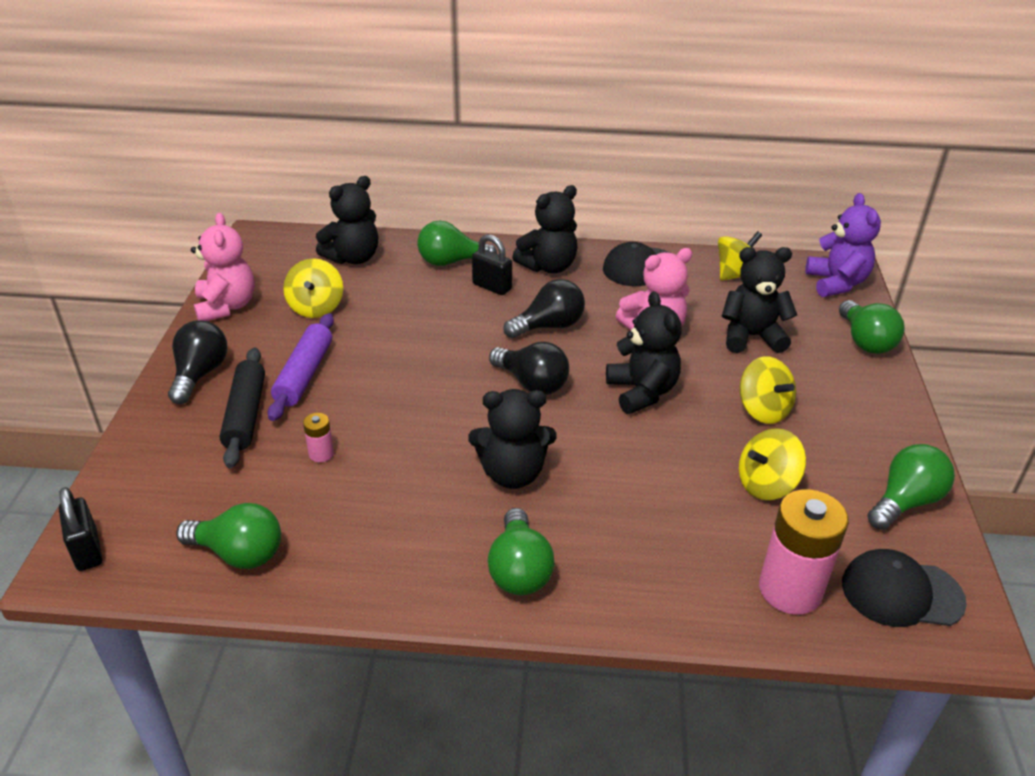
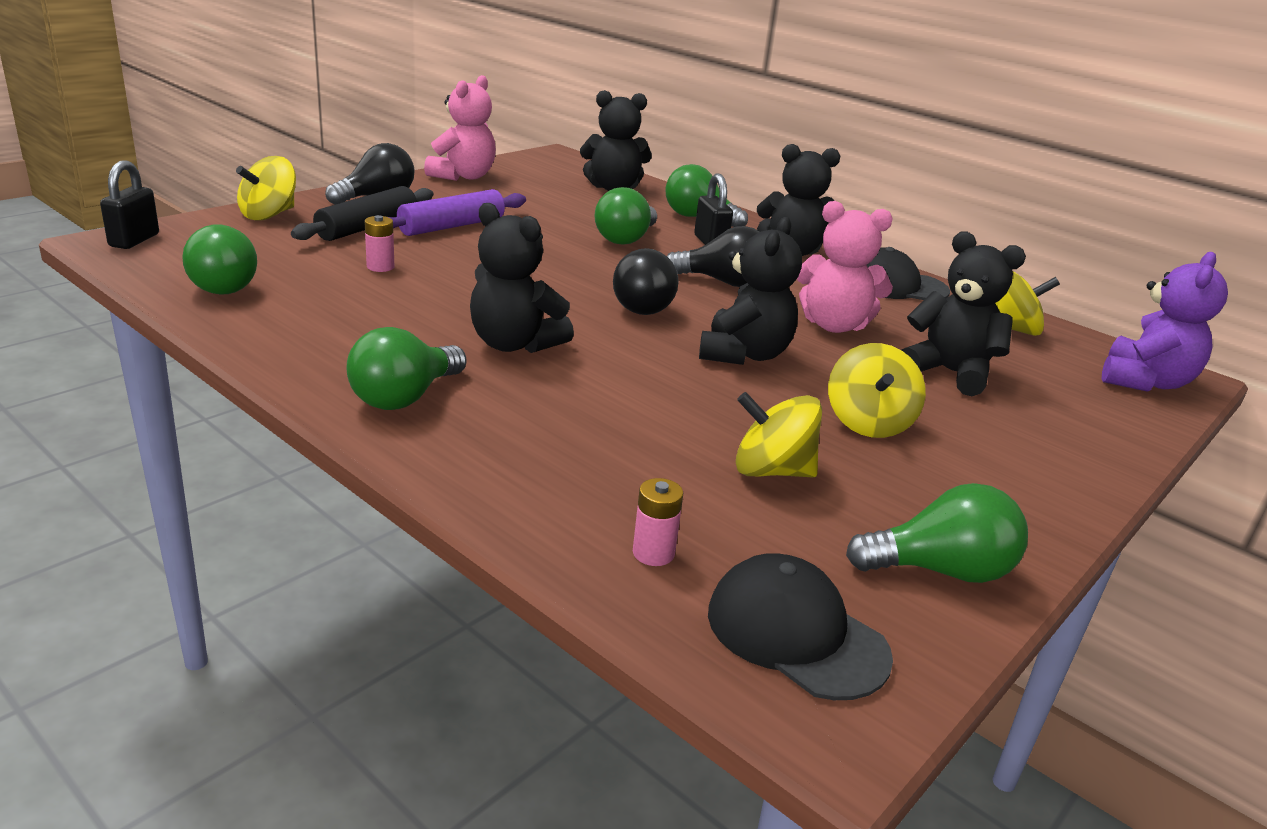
camera: 35 degrees right, 10 degrees down
yellow spinning top [283,258,343,318] -> yellow spinning top moved to [236,156,296,221]
pink battery [759,489,849,615] -> pink battery [633,478,683,566], size x0.46
green light bulb [839,300,905,354] -> green light bulb moved to [594,187,657,245]

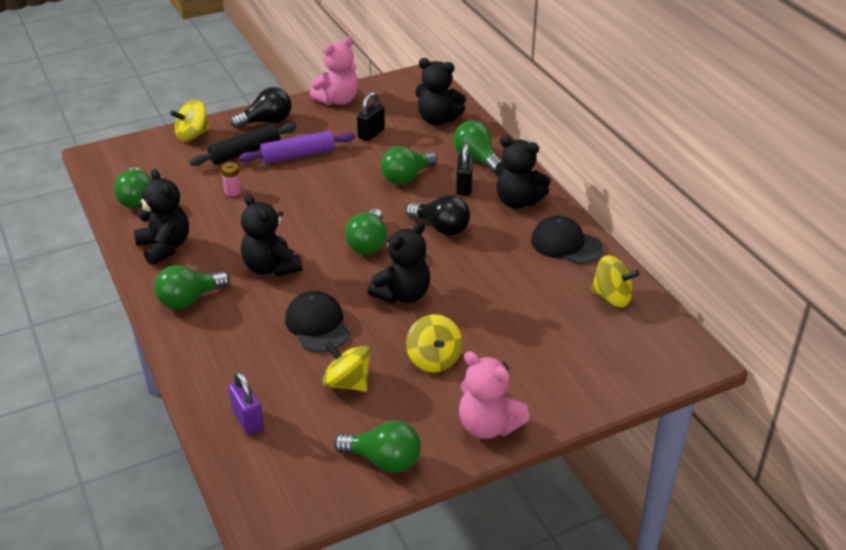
camera: 25 degrees right, 10 degrees up
black padlock [100,160,159,249] -> black padlock moved to [357,92,385,141]
black light bulb [613,248,679,315] -> green light bulb [345,209,387,254]
pink battery [633,478,683,566] -> purple padlock [228,371,264,435]
black cap [708,553,893,700] -> black cap moved to [285,291,350,352]
pink teddy bear [797,201,893,333] -> pink teddy bear moved to [459,351,530,439]
yellow spinning top [828,343,926,438] -> yellow spinning top turned 45 degrees counterclockwise [406,314,462,373]
black teddy bear [902,232,1026,396] -> black teddy bear moved to [134,169,189,265]
purple teddy bear [1101,252,1228,392] -> none

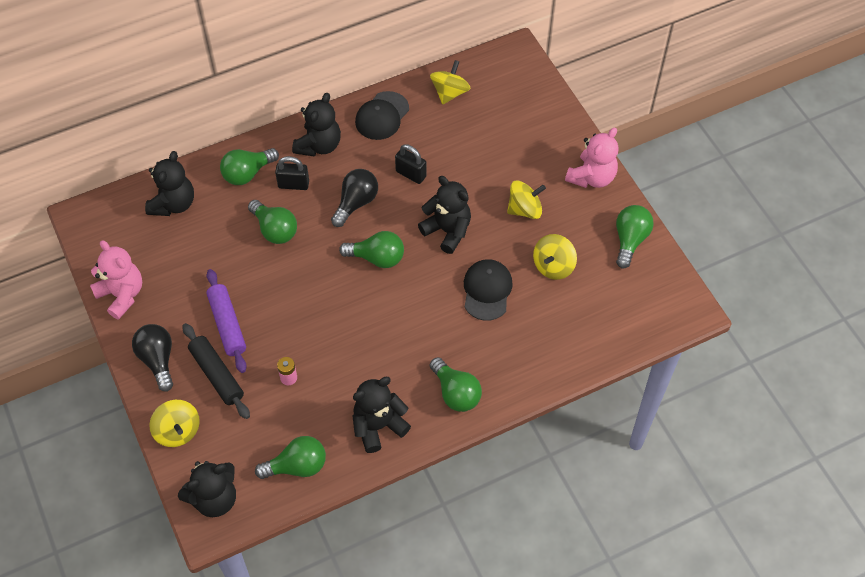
camera: 90 degrees left, 20 degrees up
purple padlock [228,371,264,435] -> none
black teddy bear [241,194,302,277] -> black teddy bear moved to [178,461,236,517]
black cap [285,291,350,352] -> black cap turned 120 degrees clockwise [464,259,513,321]
black padlock [357,92,385,141] -> black padlock moved to [395,144,427,184]

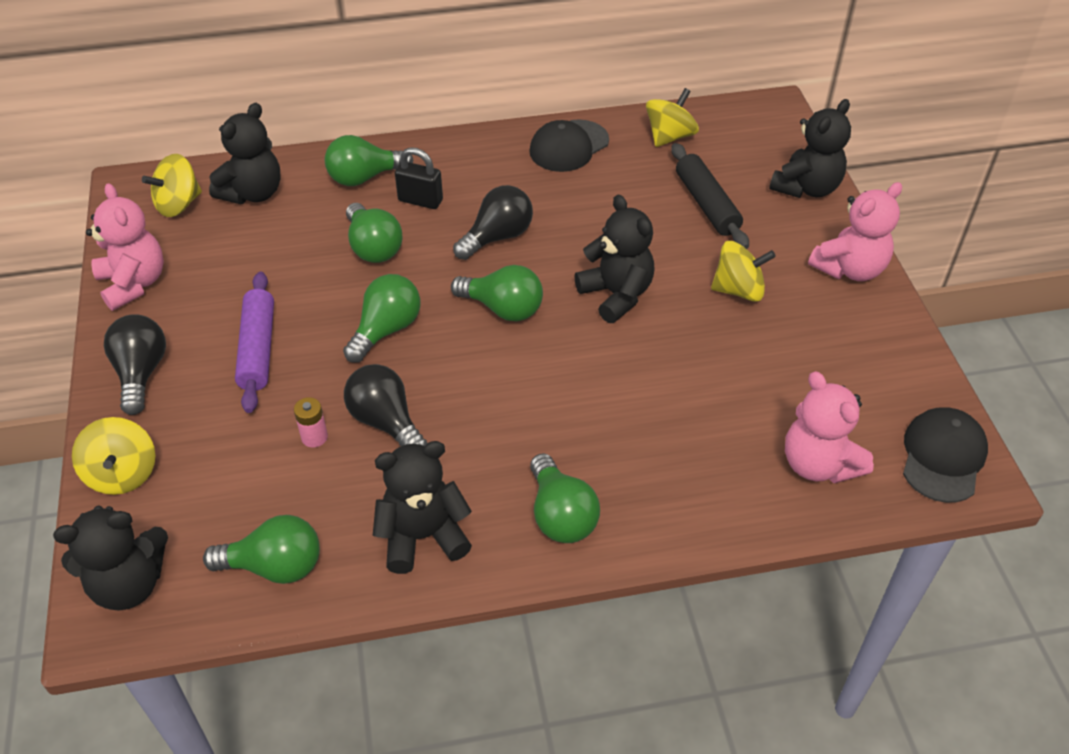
camera: 15 degrees right, 10 degrees down
black rolling pin [182,323,250,419] -> black rolling pin moved to [671,143,749,249]
black teddy bear [292,93,341,157] -> black teddy bear moved to [769,99,851,198]
black padlock [395,144,427,184] -> none
black cap [464,259,513,321] -> black cap moved to [903,408,988,503]
yellow spinning top [533,234,577,280] -> yellow spinning top moved to [142,154,202,217]
green light bulb [616,205,654,268] -> green light bulb moved to [343,274,420,363]
none -> black light bulb [344,364,427,446]
none -> pink teddy bear [785,371,874,483]

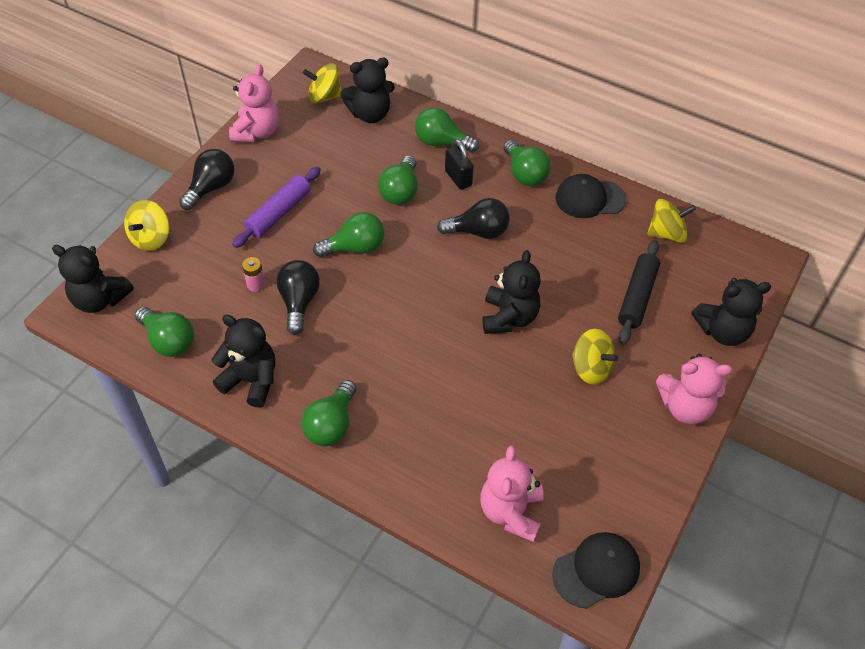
camera: 40 degrees right, 5 degrees up
green light bulb [451,265,543,321] -> green light bulb moved to [503,139,551,186]

